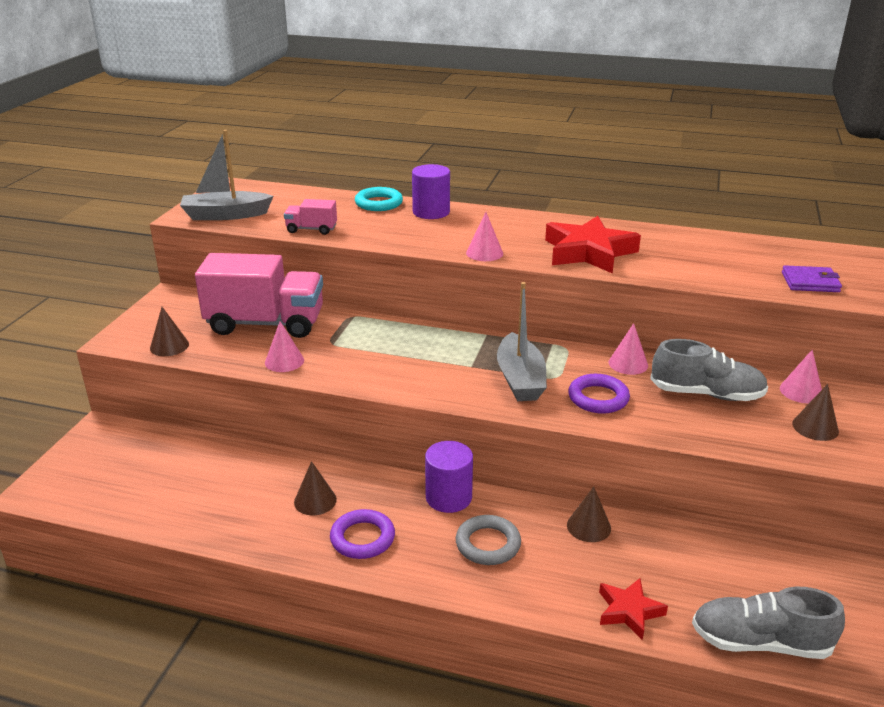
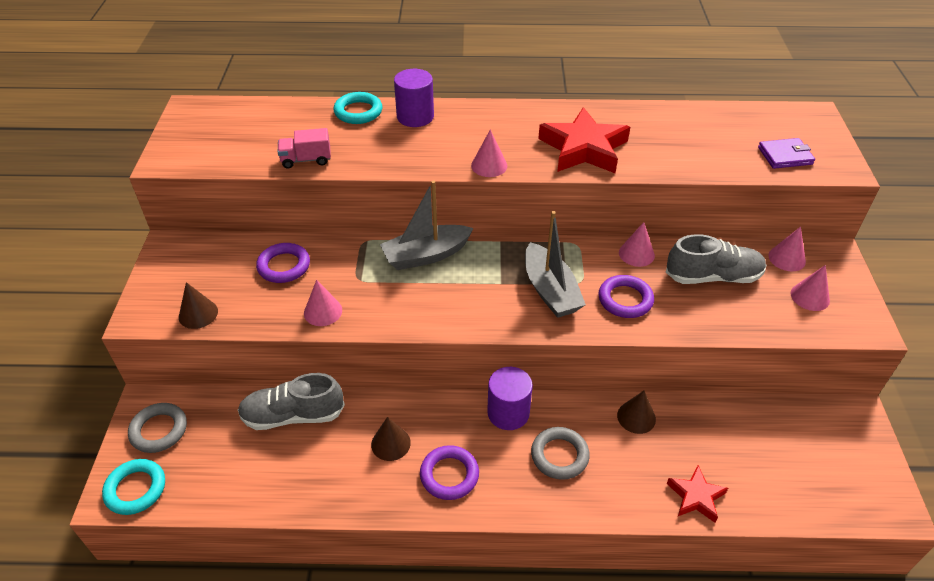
camera: 15 degrees left, 15 degrees up
grey boat [180,130,273,220] -> grey boat moved to [380,180,474,270]
pink truck [195,253,323,338] -> purple ring [256,243,310,283]
grey shoe [692,587,845,659] -> grey shoe moved to [238,373,345,430]
brown cone [792,384,839,441] -> pink cone [791,265,830,311]
none -> turquoise ring [102,459,165,515]
none -> grey ring [128,403,187,453]

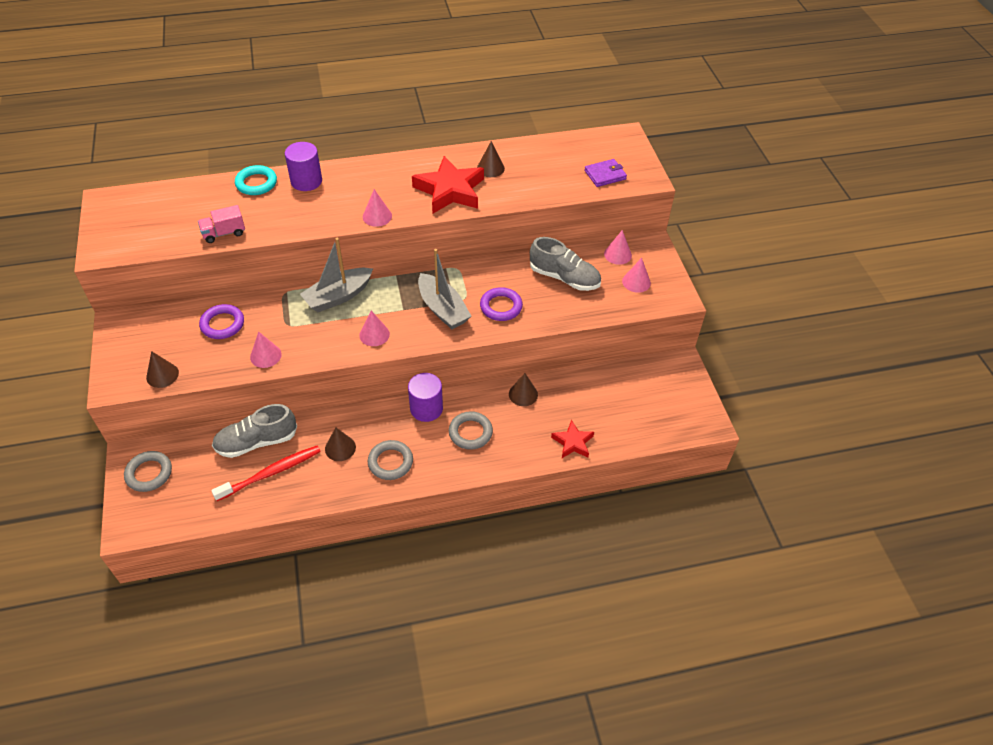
camera: 15 degrees left, 5 degrees up
turquoise ring [102,459,165,515] -> none
purple ring [420,445,479,500] -> grey ring [368,440,413,480]
pink cone [619,222,655,267] -> pink cone moved to [359,311,390,346]
grey shoe [666,234,767,284] -> grey shoe turned 45 degrees clockwise [530,237,601,291]
none -> red toothbrush [211,445,321,501]
none -> brown cone [477,141,505,177]

